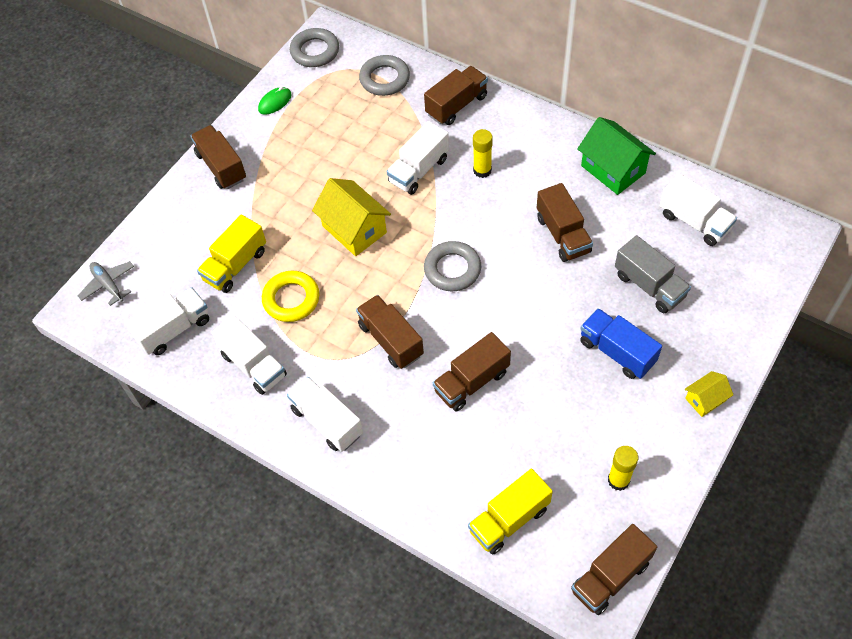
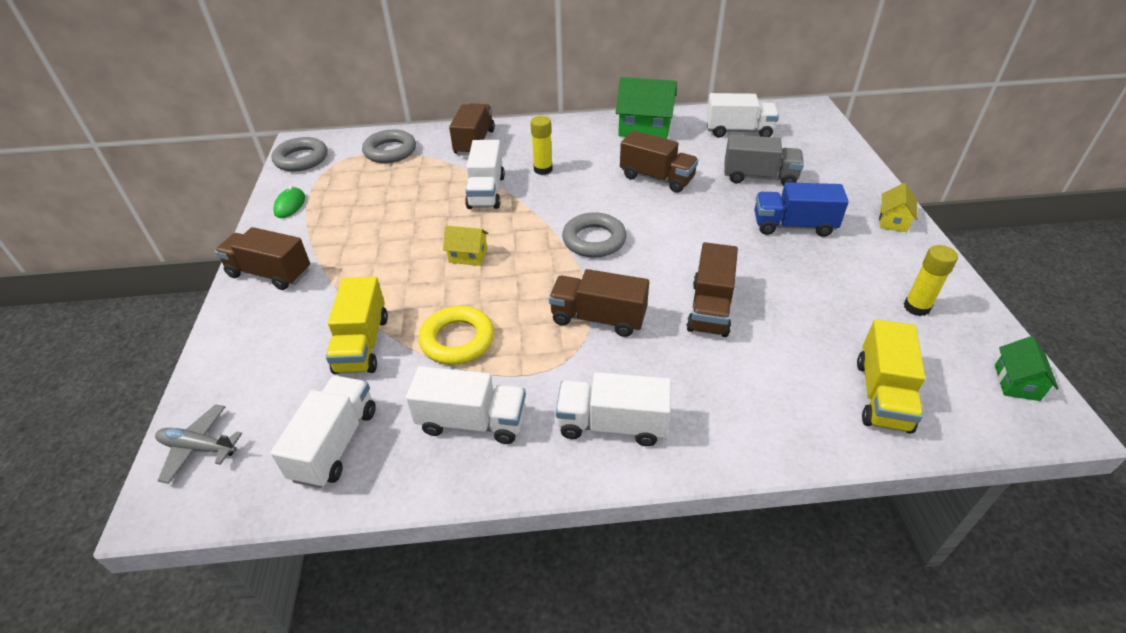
camera: 40 degrees left, 15 degrees down
yellow house [312,178,391,256] -> yellow house [443,226,488,266], size x0.54
brown truck [571,524,657,615] -> green house [995,336,1059,401]

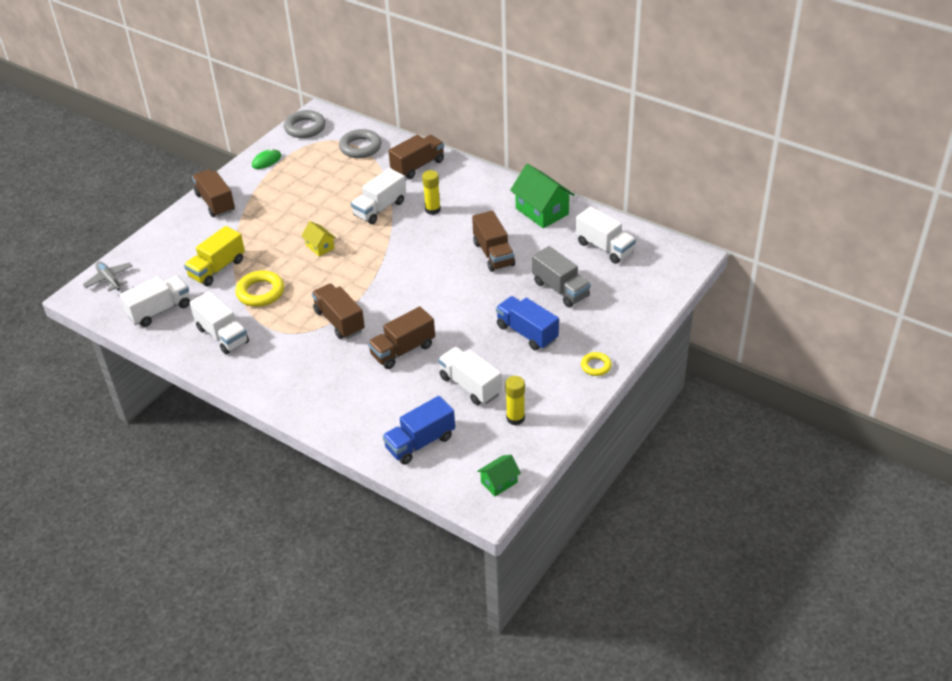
camera: 40 degrees right, 0 degrees up
white truck [556,372,671,446] -> white truck moved to [438,347,502,405]
grey ring [562,212,627,258] -> none
yellow truck [857,319,925,433] -> blue truck [383,396,455,465]
yellow house [879,183,918,232] -> yellow ring [581,352,612,376]

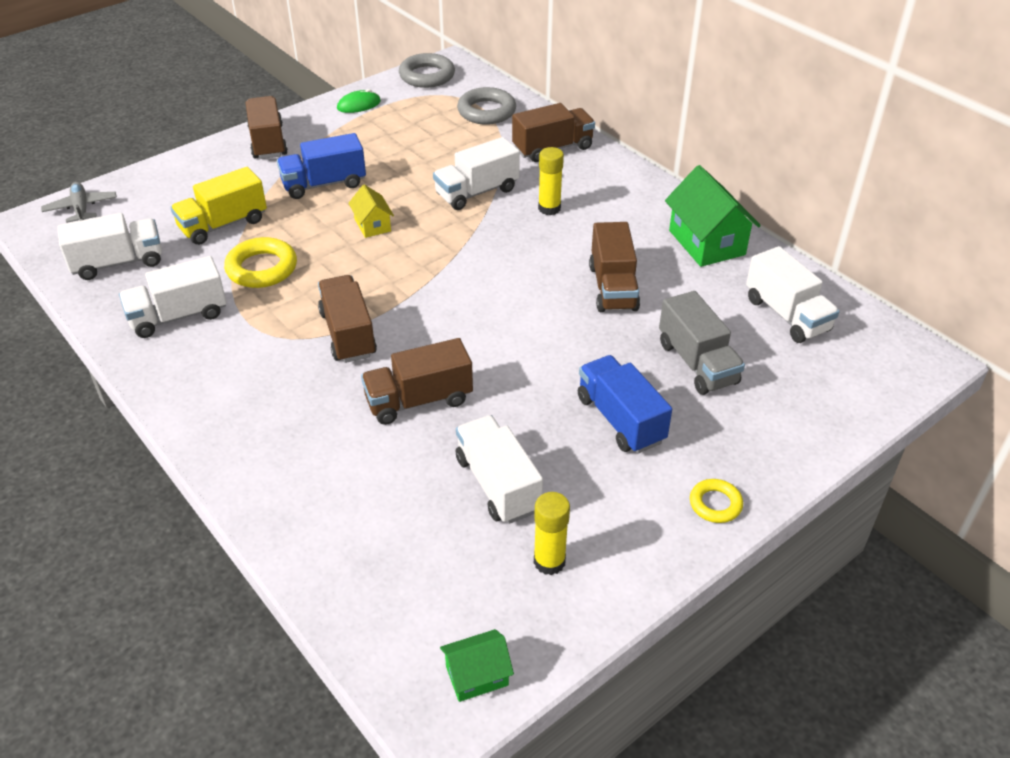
camera: 15 degrees right, 0 degrees up
white truck [190,291,249,355] -> white truck turned 90 degrees clockwise [119,256,227,338]
blue truck [383,396,455,465] -> blue truck moved to [277,133,366,199]

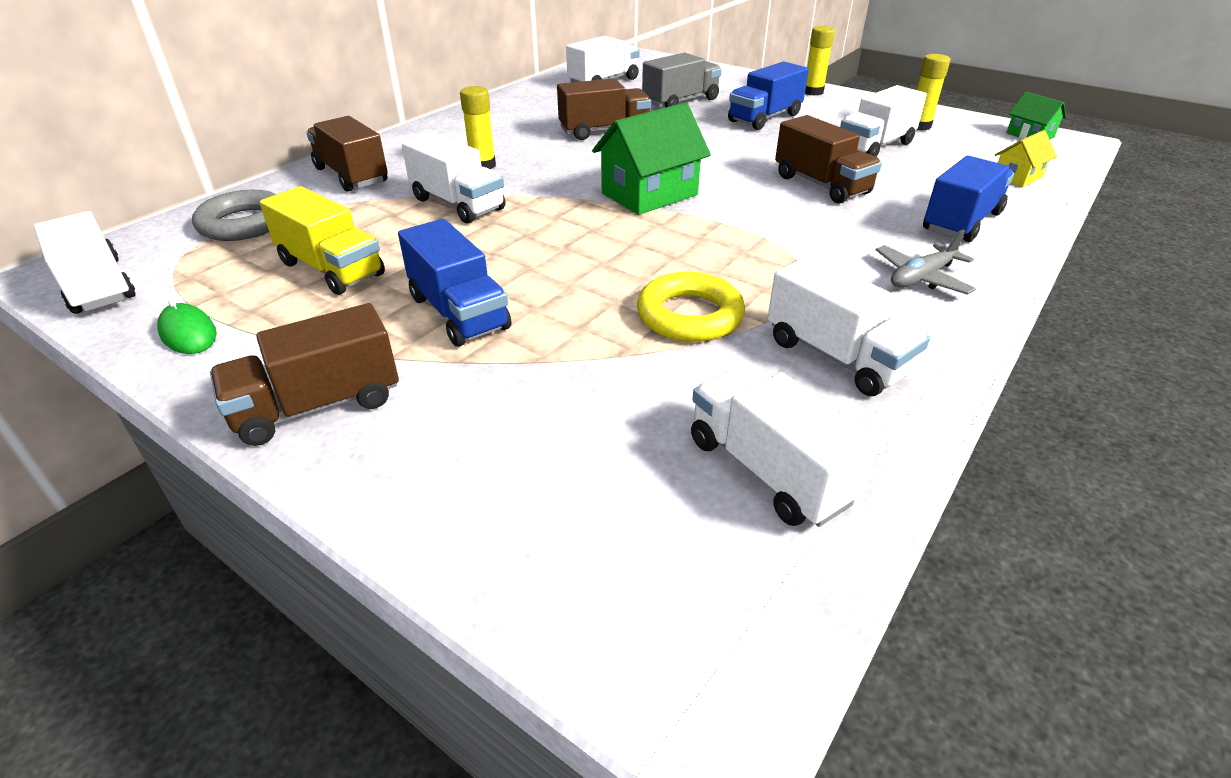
camera: 105 degrees left, 5 degrees down
grey plane [41,182,117,223] -> grey plane moved to [876,229,976,295]
yellow truck [170,167,267,245] -> yellow truck moved to [260,186,385,295]
brown truck [318,275,377,363] -> none
yellow house [348,185,394,238] -> yellow house moved to [995,130,1057,187]
grey ring [399,53,455,88] -> white truck [34,211,136,314]
green house [665,165,761,267] -> green house moved to [592,103,711,215]
yellow ring [690,479,743,523] -> yellow glue stick [805,26,835,96]
none -> blue truck [923,156,1014,242]

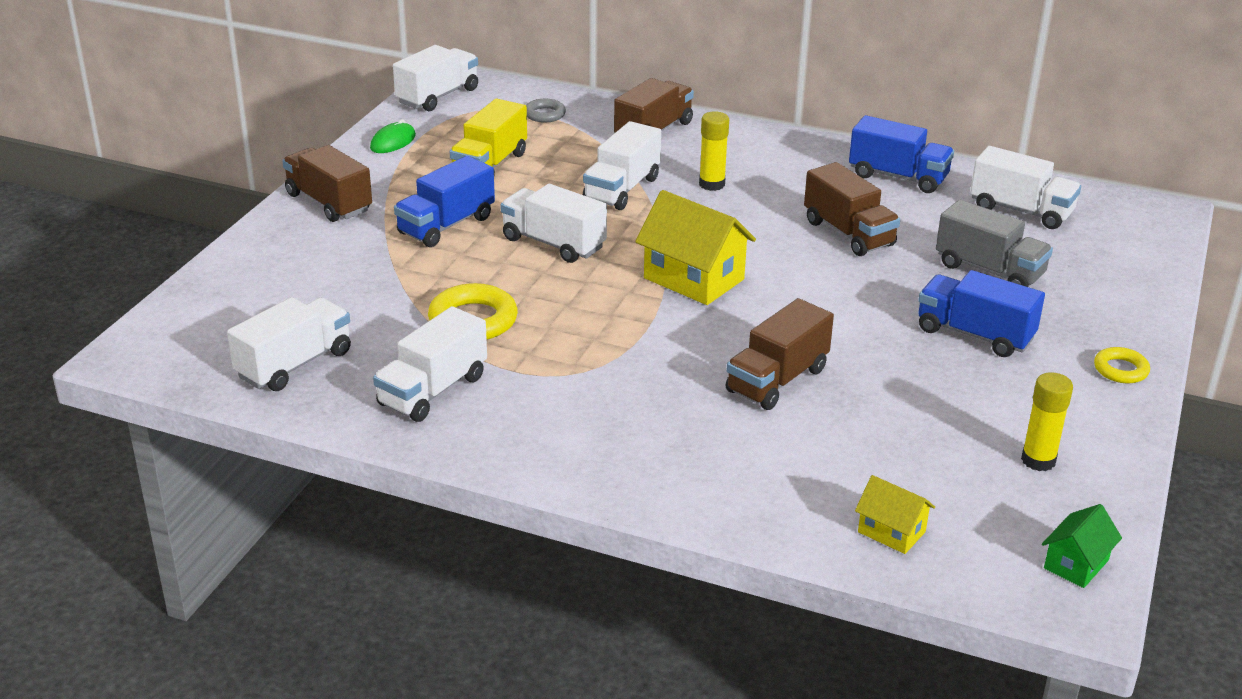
camera: 75 degrees right, 5 degrees down
grey ring [192,190,276,241] -> grey ring [526,99,566,122], size x0.59
green house [592,103,711,215] -> yellow house [635,190,756,305]
yellow glue stick [805,26,835,96] -> yellow ring [1094,347,1150,383]
white truck [840,85,927,157] -> white truck moved to [500,184,607,263]
grey plane [876,229,976,295] -> none
blue truck [923,156,1014,242] -> blue truck moved to [849,115,954,193]

